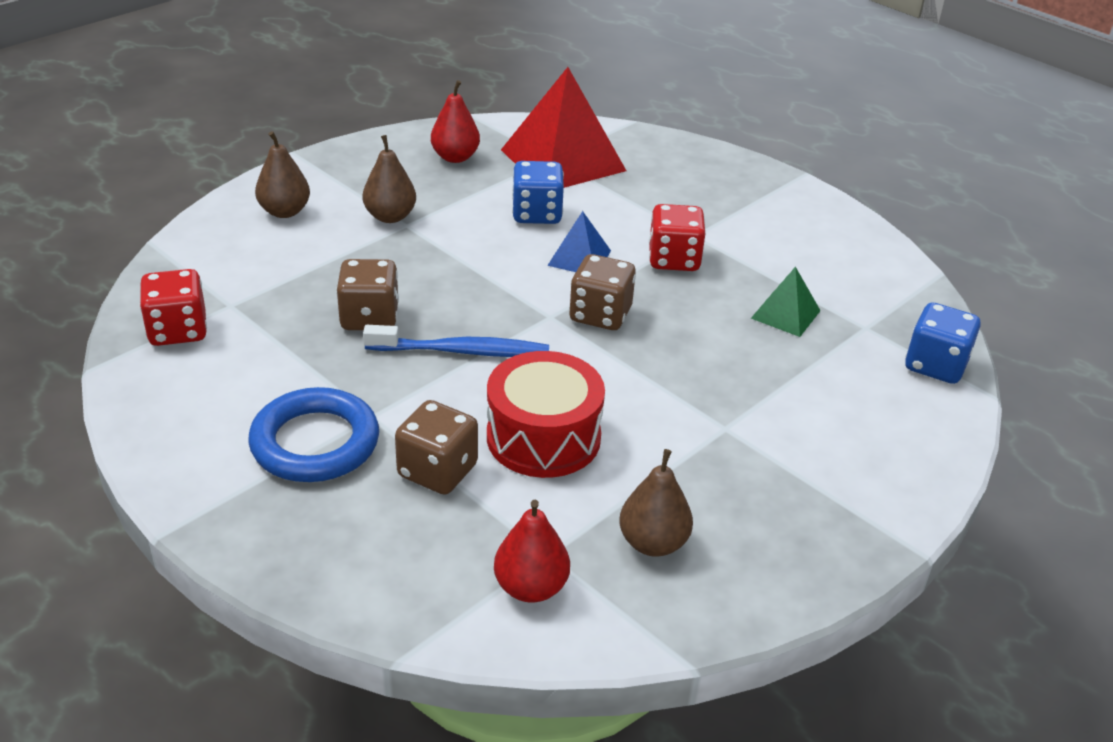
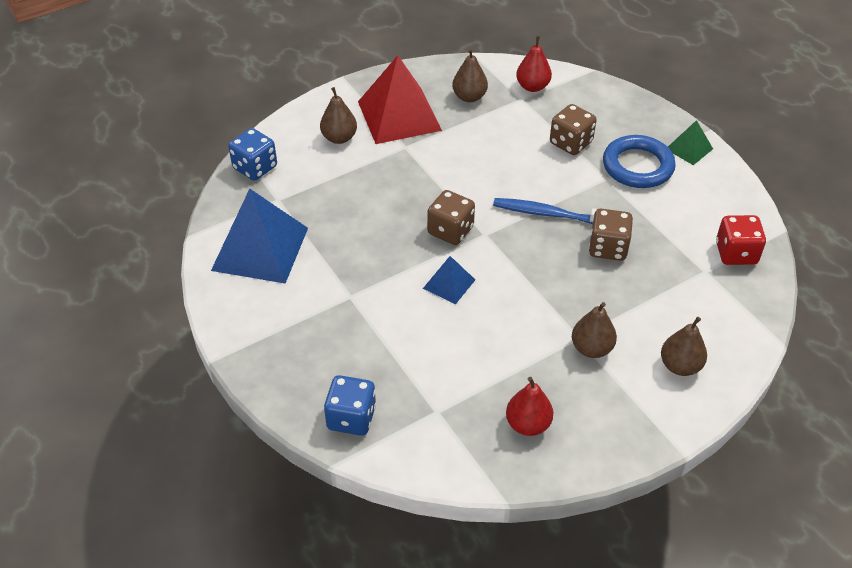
camera: 165 degrees left, 10 degrees up
red drum [487,351,605,478] -> none
red pyramid [501,67,626,188] -> red pyramid moved to [358,55,442,144]
blue dice [512,161,564,224] -> blue dice moved to [324,375,376,436]
red dice [649,204,705,271] -> none
green pyramid [751,267,821,337] -> green pyramid moved to [668,120,713,165]
none -> blue pyramid [211,189,308,284]
none -> brown pear [320,87,357,144]

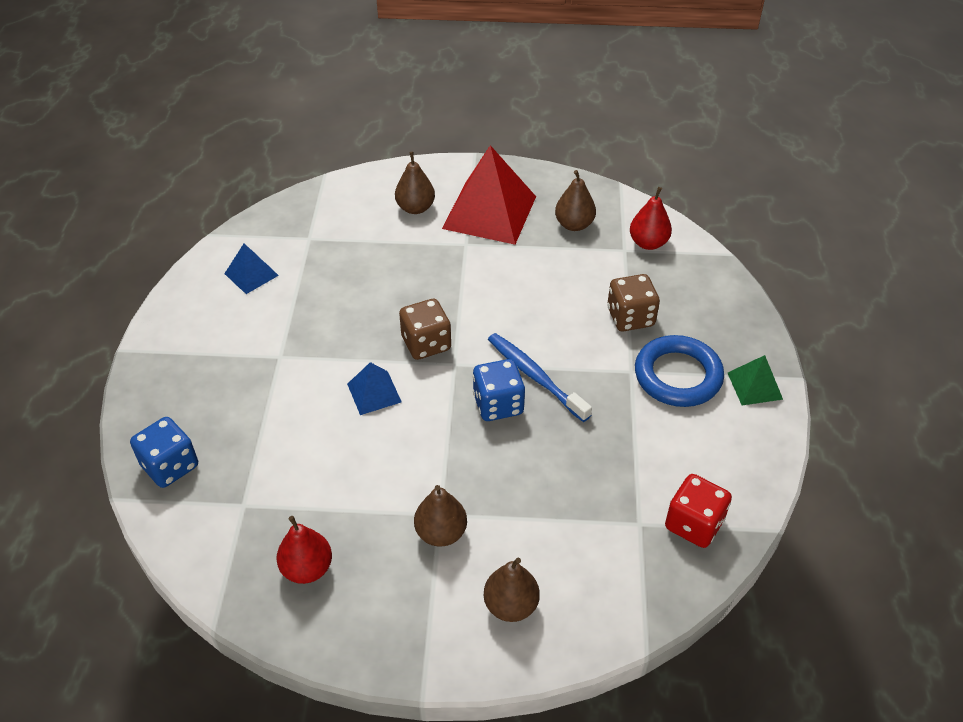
camera: 35 degrees right, 0 degrees up
blue pyramid [211,189,308,284] -> blue pyramid [224,243,279,294], size x0.49
blue dice [228,128,277,181] -> blue dice moved to [473,359,525,421]
brown dice [589,209,633,261] -> none

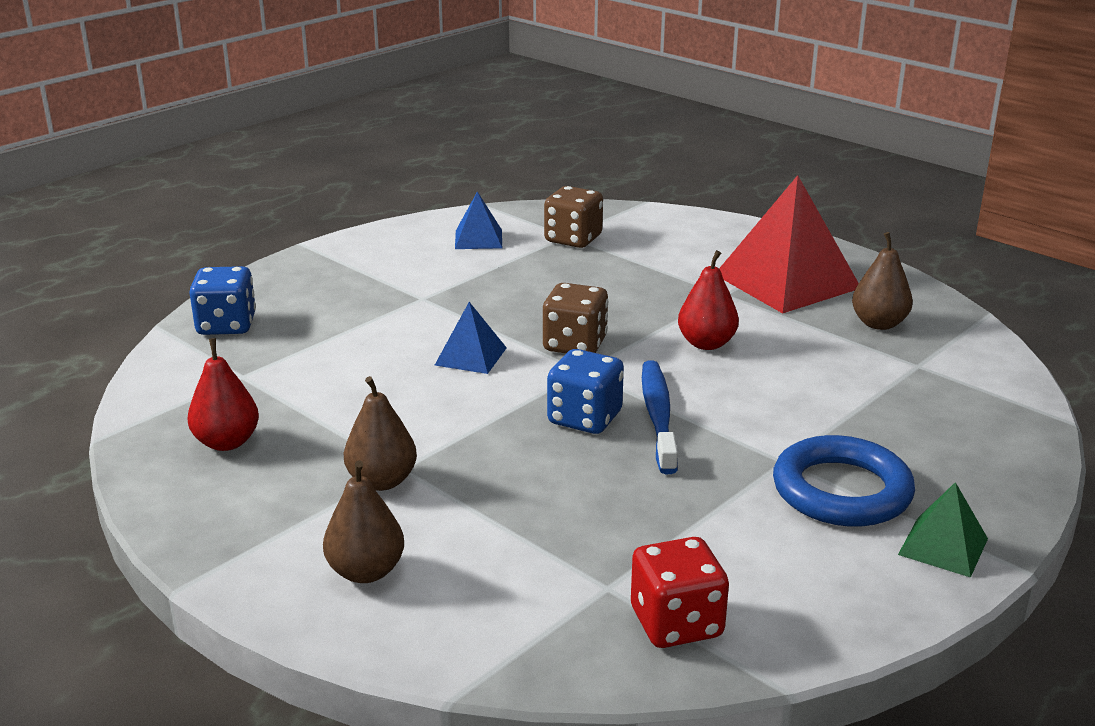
camera: 40 degrees right, 20 degrees down
brown pear [395,152,435,214] -> none
brown dice [607,274,660,331] -> brown dice moved to [544,186,603,248]
red pear [630,187,672,250] -> red pear moved to [678,250,739,350]

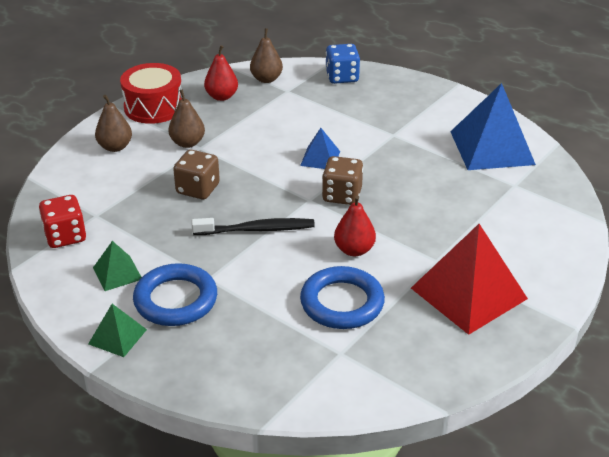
camera: 85 degrees right, 10 degrees up
blue pyramid [455,191,502,249] -> blue pyramid [450,83,536,170], size x2.05
brown dice [544,186,603,248] -> brown dice moved to [173,150,220,199]
blue dice [547,349,624,434] -> none
blue toothbrush [642,360,678,474] -> black toothbrush [192,218,315,235]
brown pear [852,232,913,330] -> brown pear moved to [250,28,283,83]
none -> green pyramid [93,241,142,291]
none -> red drum [120,63,182,124]
none -> blue ring [300,266,385,329]

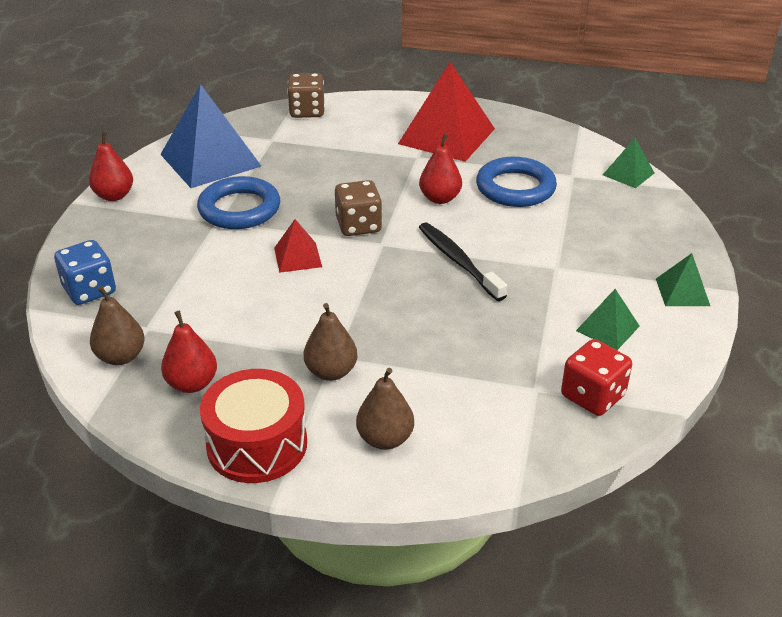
camera: 115 degrees left, 0 degrees up
blue ring [133,263,217,326] -> blue ring moved to [197,176,280,229]
brown dice [173,150,220,199] -> brown dice moved to [287,73,325,118]
blue pyramid [300,128,340,169] -> red pyramid [274,219,322,273]
none -> red pear [89,131,133,201]
none -> green pyramid [603,138,654,188]

